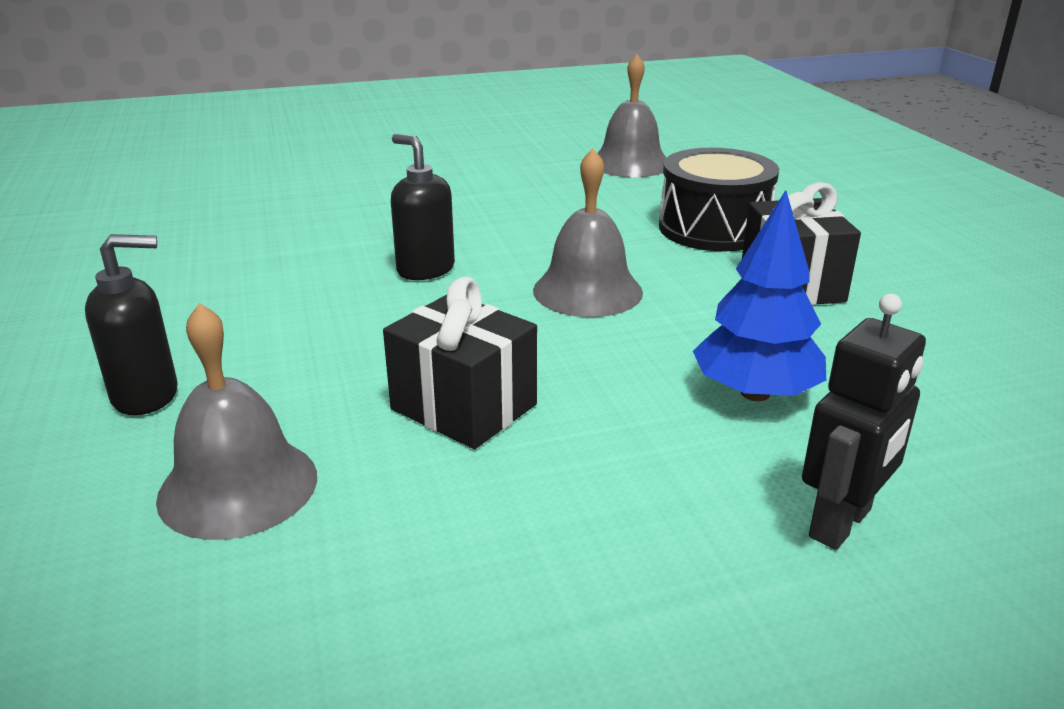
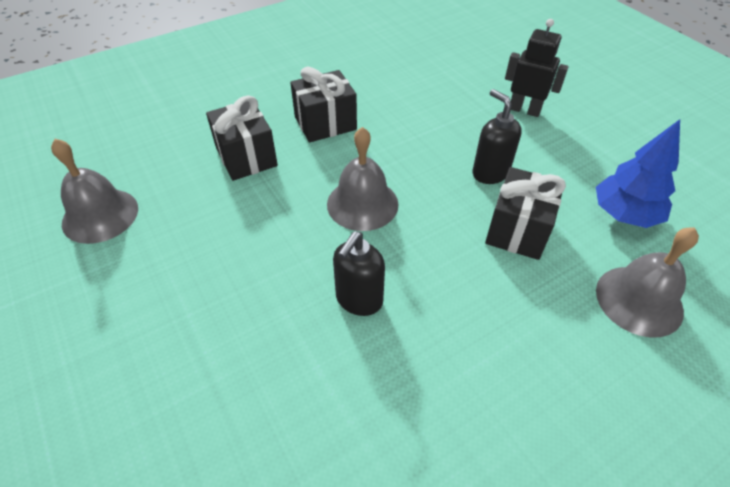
camera: 105 degrees left, 20 degrees up
black soap dispenser [85,234,178,415] -> black soap dispenser moved to [473,89,522,184]
black drum [659,148,779,252] -> black gift [206,95,278,181]
blue tree [693,190,826,401] -> blue tree moved to [596,119,680,228]

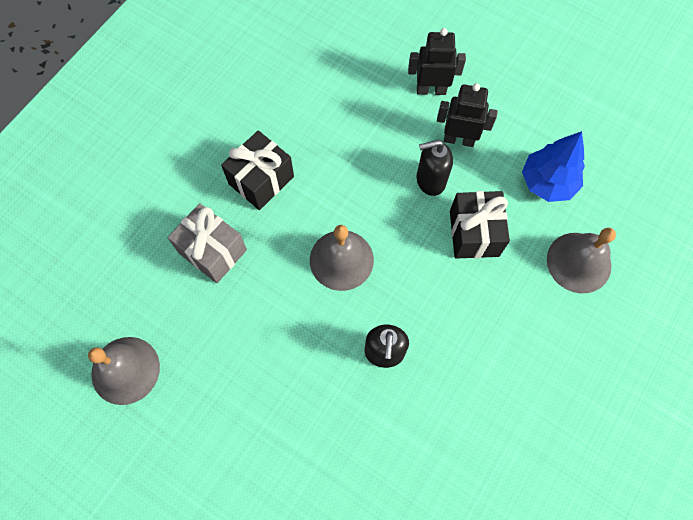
camera: 25 degrees left, 20 degrees up
black gift [206,95,278,181] -> grey gift [168,203,247,283]
black soap dispenser [473,89,522,184] -> black soap dispenser turned 45 degrees counterclockwise [417,140,453,196]
none -> black robot [437,83,498,147]

